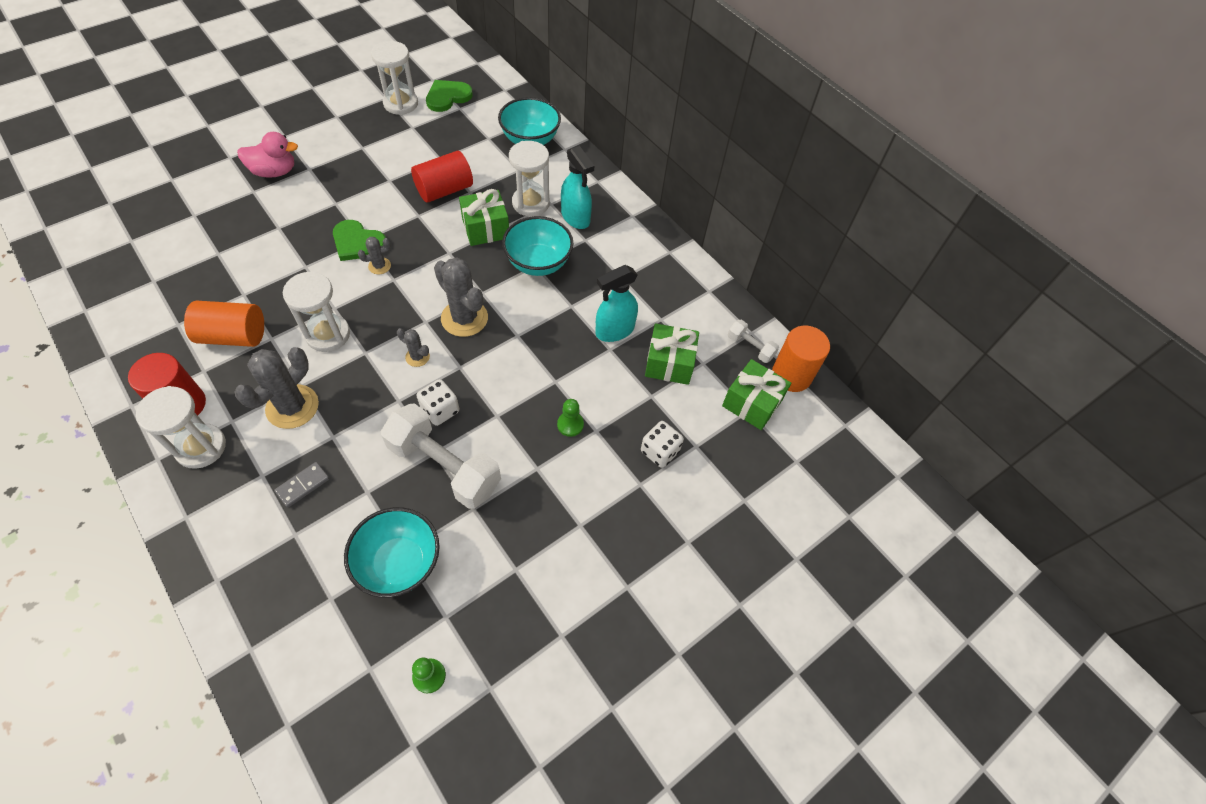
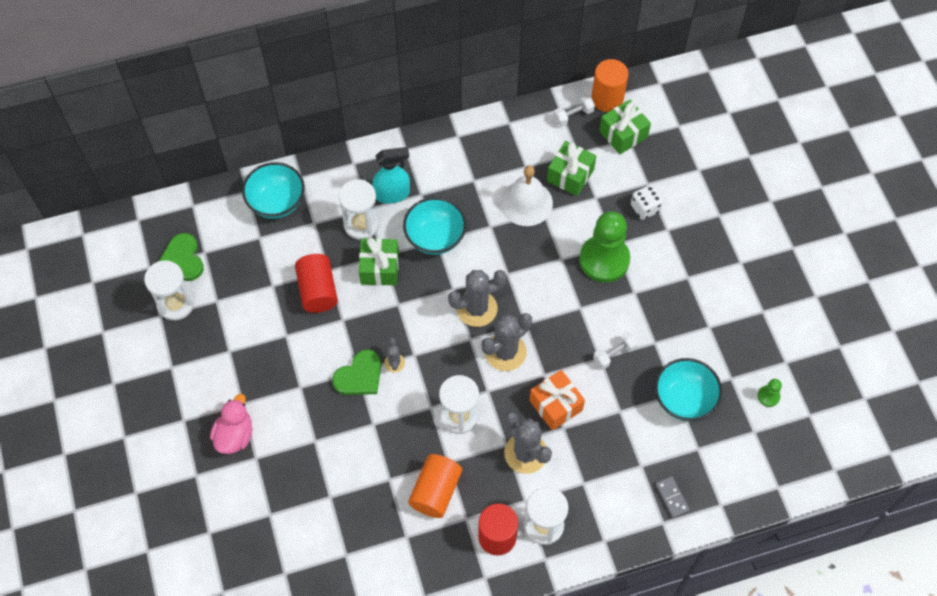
camera: 65 degrees left, 5 degrees up
grey domino [274,462,329,508] -> grey domino moved to [656,476,690,518]
white dumbbell [381,403,501,509] -> white dumbbell [593,332,638,369], size x0.48
grey cactus [397,328,430,367] -> grey cactus [482,313,532,371], size x2.02
white dice [416,379,459,426] -> none
green pawn [557,399,584,437] -> green pawn [579,211,630,283], size x2.39
turquoise spray bottle [596,265,638,342] -> white bell [500,165,553,226]
none -> orange gift [529,370,585,431]

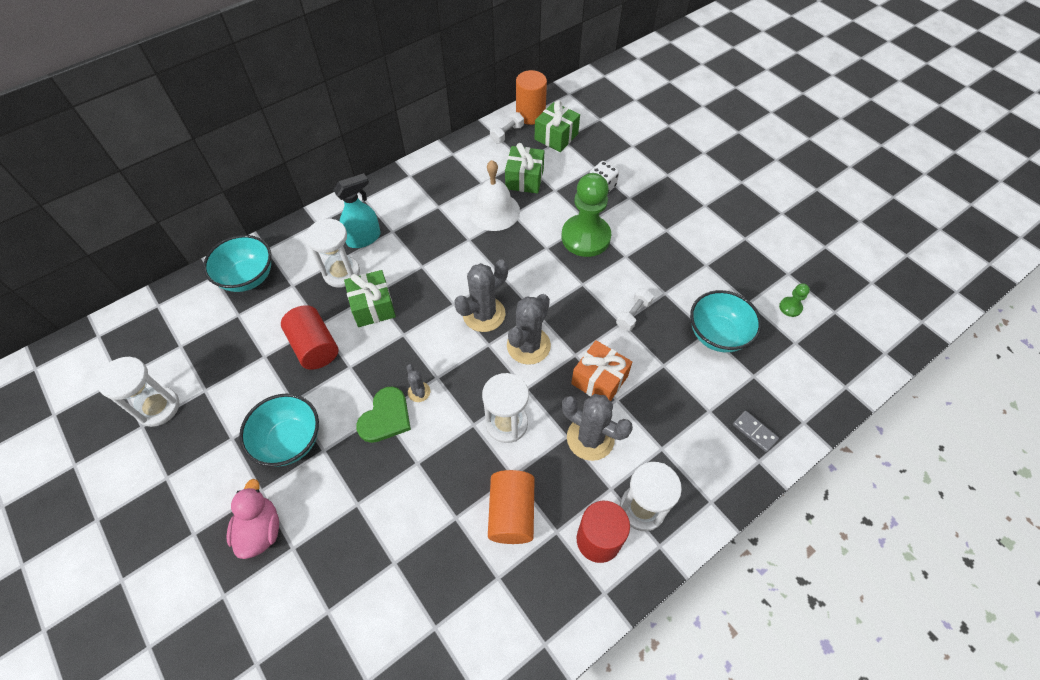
camera: 20 degrees left, 5 degrees down
green heart [159,233,204,281] -> none
turquoise bowl [403,197,466,255] -> turquoise bowl moved to [239,394,319,467]

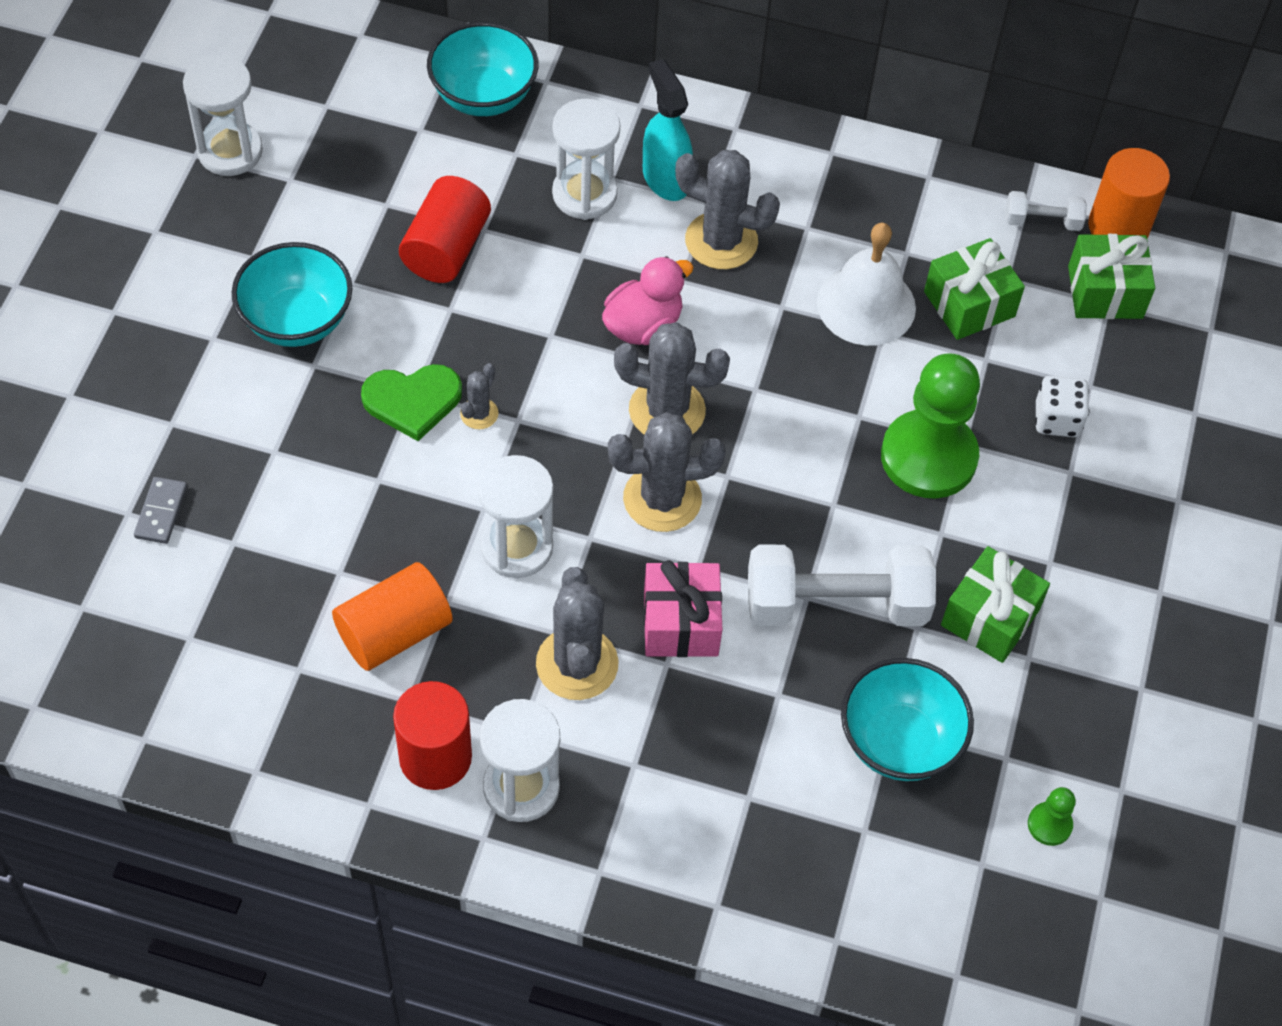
camera: 50 degrees right, 0 degrees up
pink duck [226,479,279,559] -> pink duck moved to [602,256,694,345]
turquoise spray bottle [333,173,381,248] -> turquoise spray bottle turned 135 degrees counterclockwise [643,59,693,201]
green gift [344,270,396,327] -> green gift moved to [941,546,1050,663]
orange gift [571,340,632,401] -> pink gift [644,560,722,657]
white dumbbell [616,288,654,331] -> white dumbbell [748,545,936,626], size x2.10
grey domino [733,411,779,452] -> grey domino moved to [134,477,187,544]
none -> grey cactus [675,150,780,269]

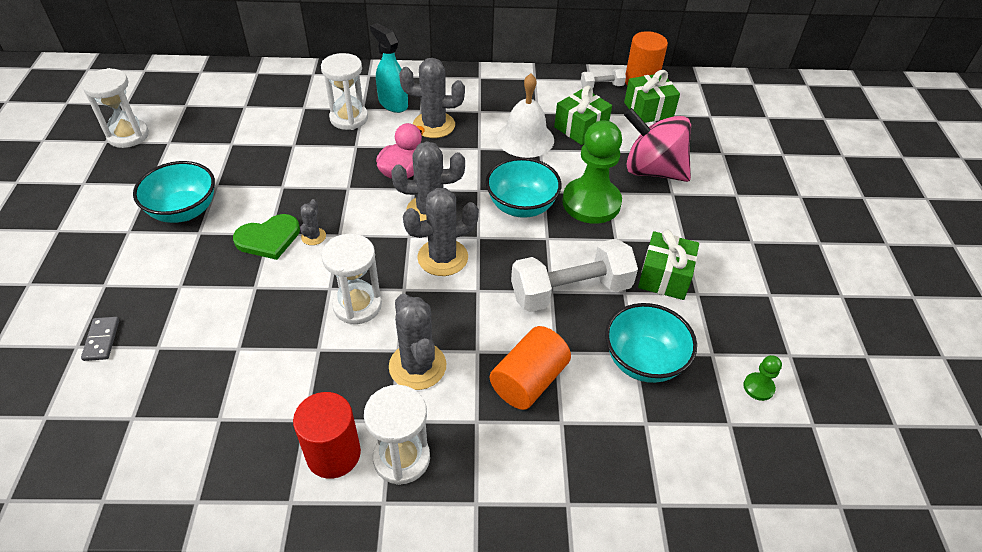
camera: 15 degrees left, 10 degrees down
orange cylinder [332,562,453,671] -> orange cylinder moved to [490,326,571,410]
red cylinder [399,176,491,283] -> none
turquoise bowl [427,22,538,116] -> turquoise bowl moved to [486,157,562,218]
pink gift [644,560,722,657] -> none
white dice [1035,376,1090,437] -> pink spinning top [624,108,691,182]

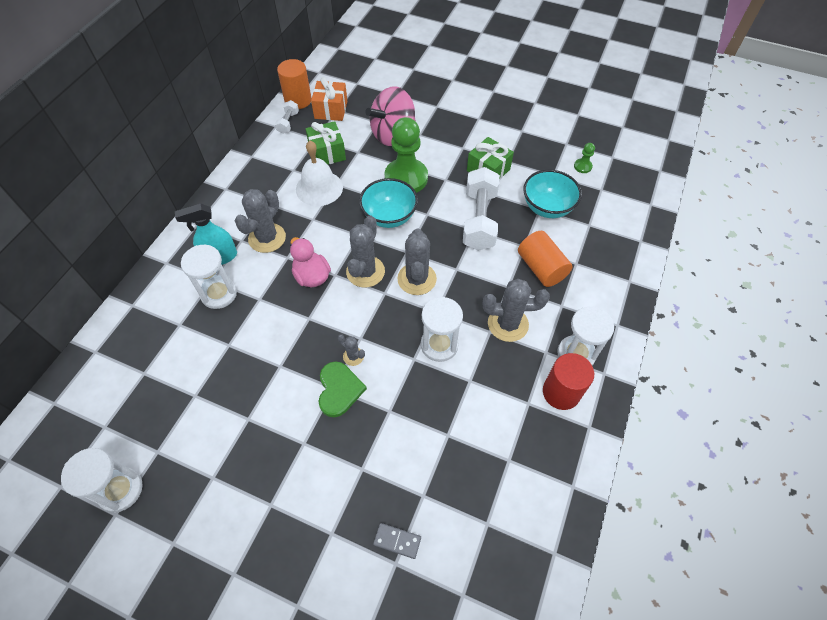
camera: 65 degrees left, 10 degrees up
turquoise bowl [133,161,215,223] -> none
green gift [624,70,680,123] -> orange gift [311,77,347,121]

